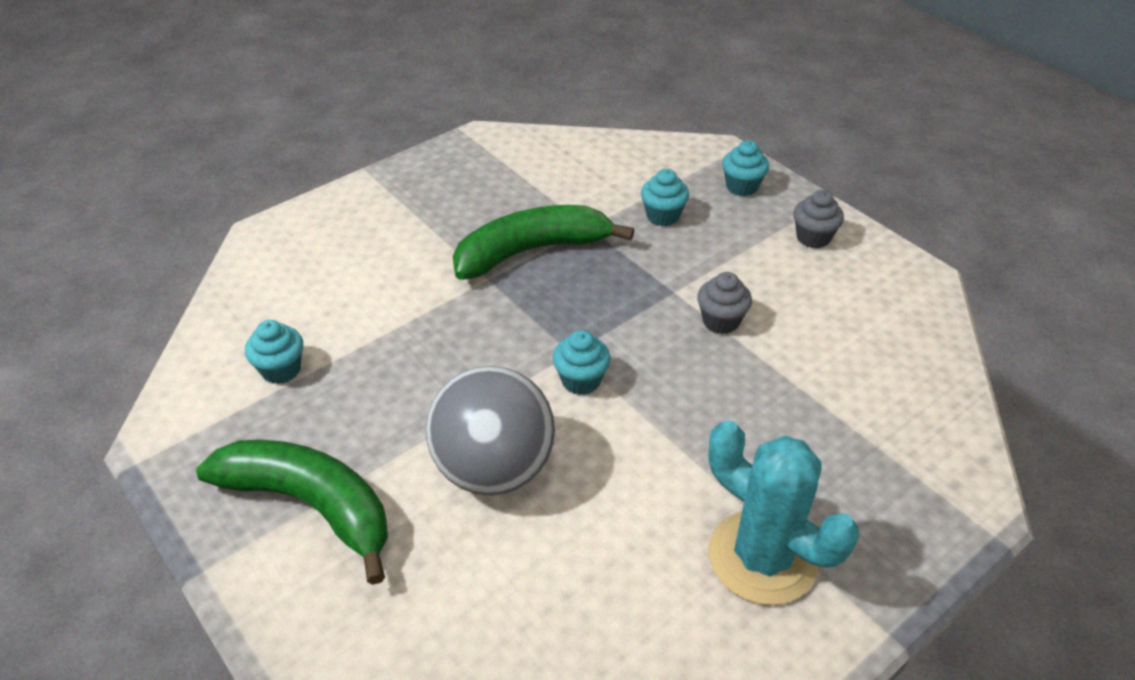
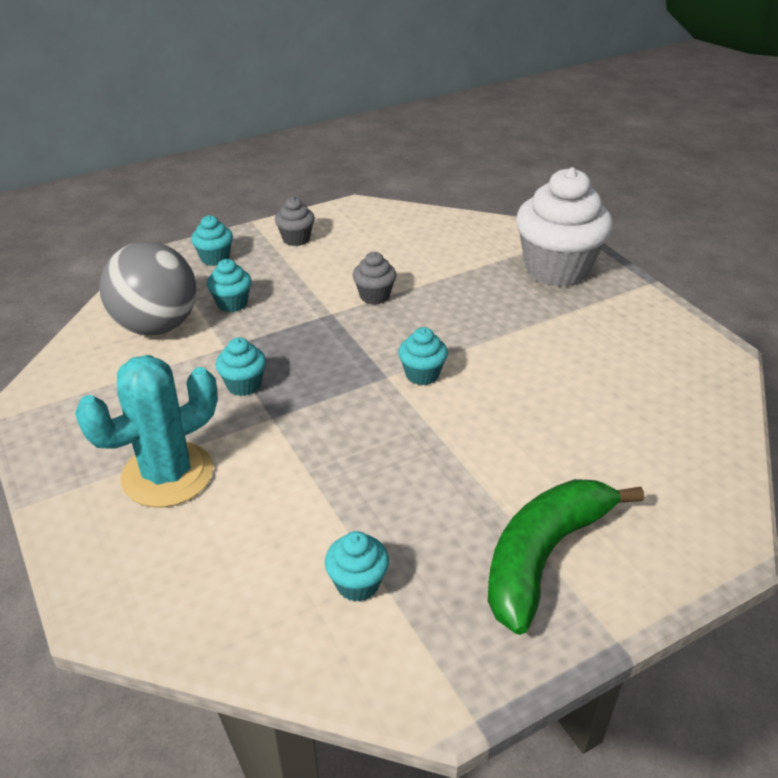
camera: 80 degrees left, 5 degrees down
grey ball [426,366,555,495] -> grey ball moved to [100,241,197,336]
green banana [453,205,634,280] -> turquoise cupcake [216,337,266,396]
turquoise cactus [709,420,859,605] -> turquoise cactus moved to [75,355,218,507]
none -> white cupcake [516,167,613,287]

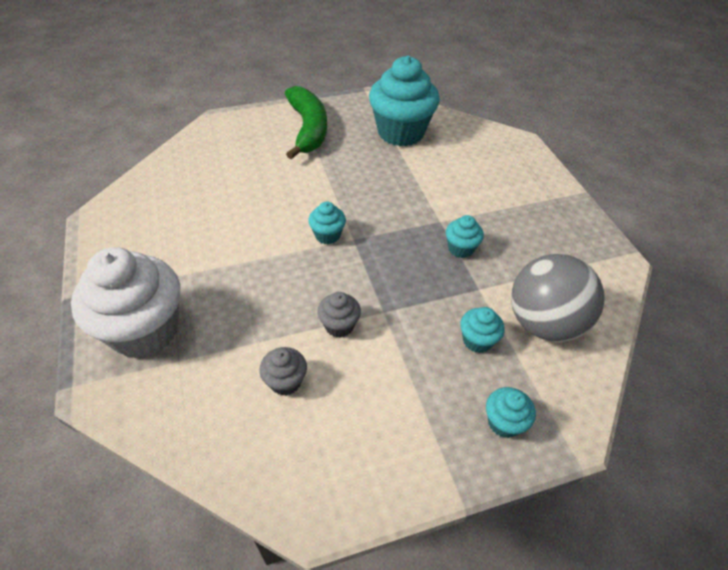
camera: 170 degrees left, 10 degrees up
turquoise cactus [75,355,218,507] -> none
grey cupcake [275,197,315,246] -> grey cupcake moved to [259,347,307,396]
turquoise cupcake [325,531,389,602] -> turquoise cupcake [369,56,440,146], size x2.23
green banana [488,479,644,635] -> green banana turned 60 degrees counterclockwise [285,86,327,159]

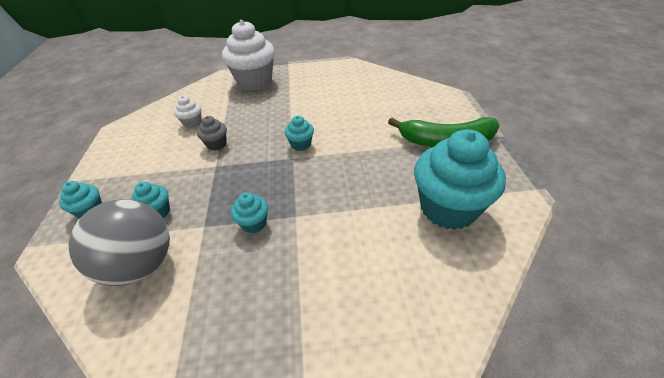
camera: 105 degrees right, 5 degrees down
grey cupcake [259,347,307,396] -> white cupcake [174,96,202,128]

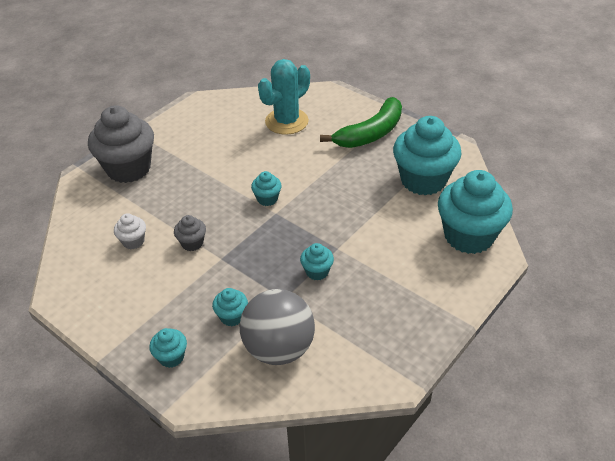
camera: 45 degrees left, 0 degrees up
white cupcake [222,20,275,91] -> grey cupcake [88,106,154,183]
none -> turquoise cactus [258,59,310,135]
none -> turquoise cupcake [438,170,513,254]

